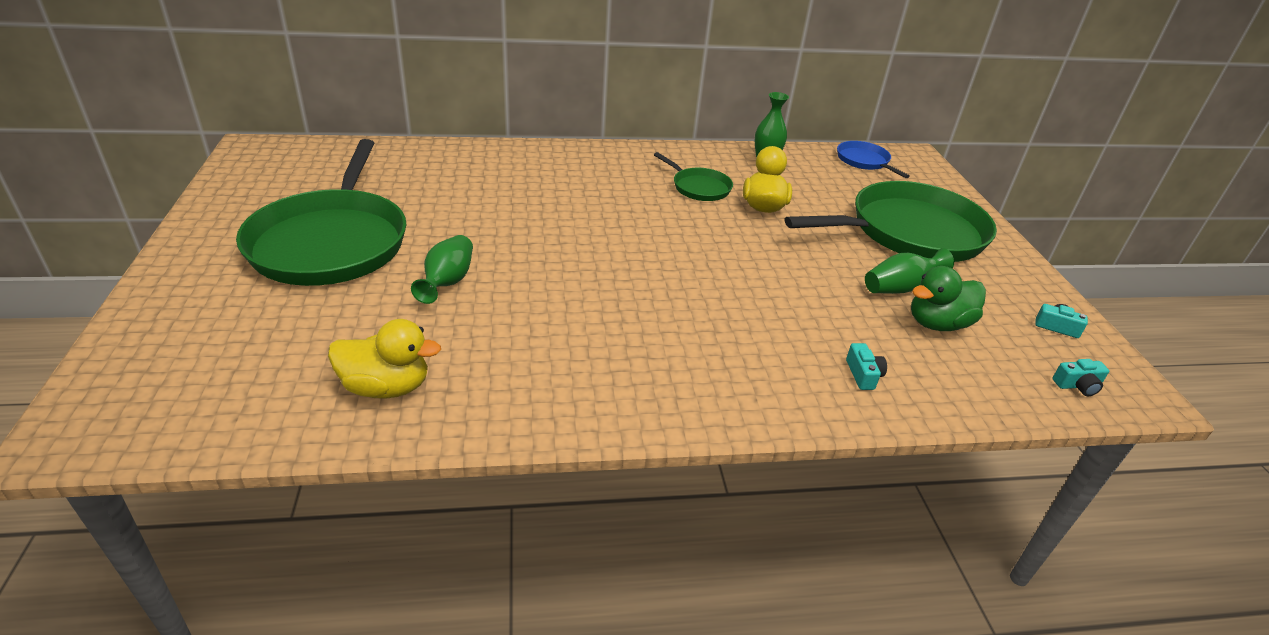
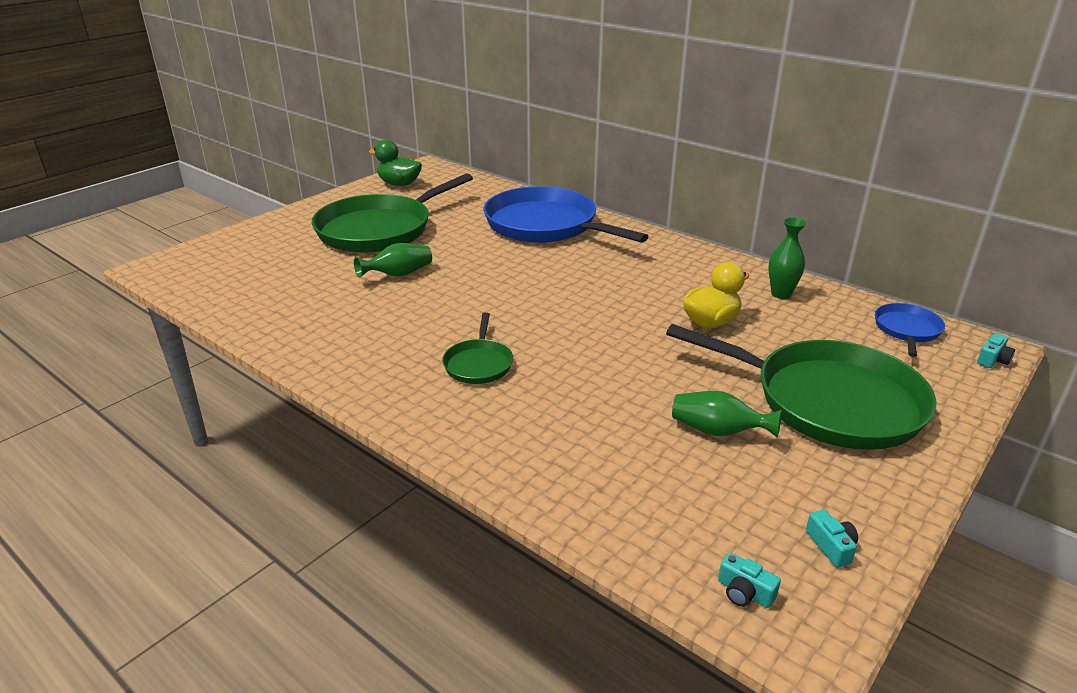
camera: 50 degrees right, 5 degrees down
yellow duck [328,319,441,399] -> none
green pan [654,152,733,201] -> green pan moved to [442,313,513,384]
turquoise camera [846,343,887,390] -> turquoise camera moved to [977,333,1015,368]
green duck [911,266,986,331] -> green duck moved to [369,140,422,186]
none -> blue pan [483,186,649,243]

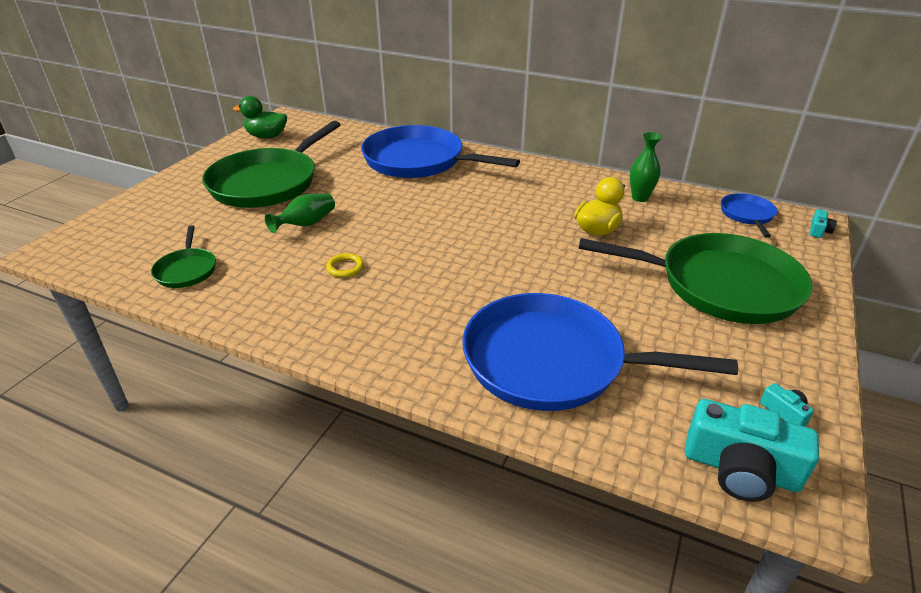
camera: 15 degrees left, 5 degrees up
green pan [442,313,513,384] -> green pan moved to [151,225,216,288]
green vase [672,391,782,438] -> none
turquoise camera [718,553,781,608] -> turquoise camera [685,399,819,502], size x2.26
none -> yellow ring [326,253,364,278]
none -> blue pan [462,293,738,411]

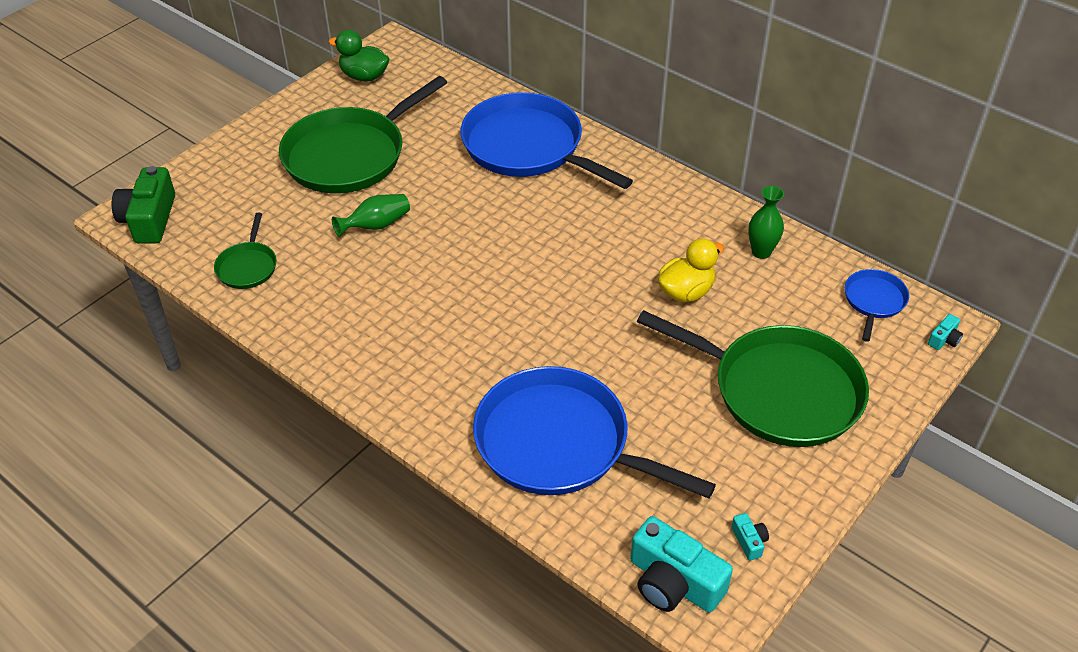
camera: 15 degrees right, 10 degrees up
yellow ring [326,253,364,278] -> none
none -> green camera [112,166,175,244]

